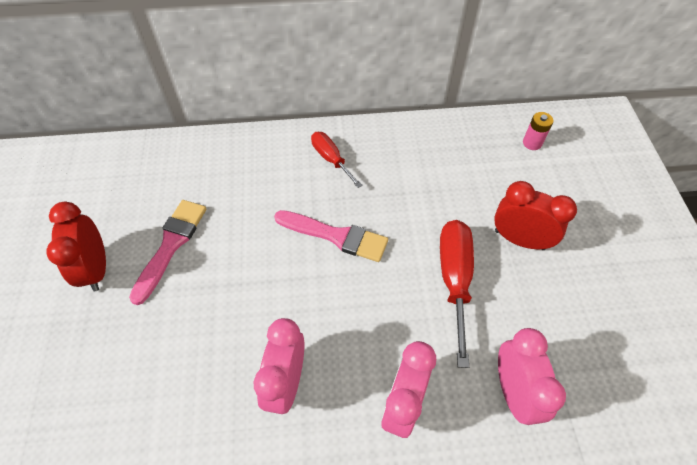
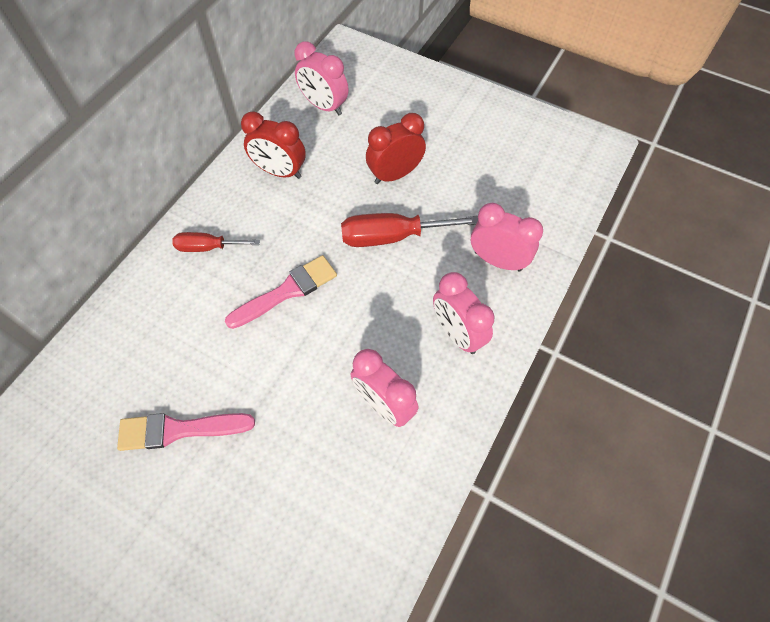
camera: 55 degrees left, 5 degrees up
red clock [47,202,106,292] -> red clock moved to [241,111,306,179]
pink brush [129,200,206,305] -> pink brush turned 60 degrees counterclockwise [117,413,255,451]
red screwdriver [440,220,474,368] -> red screwdriver turned 45 degrees counterclockwise [341,213,478,247]
pink battery [523,112,553,150] -> pink clock [294,41,349,115]

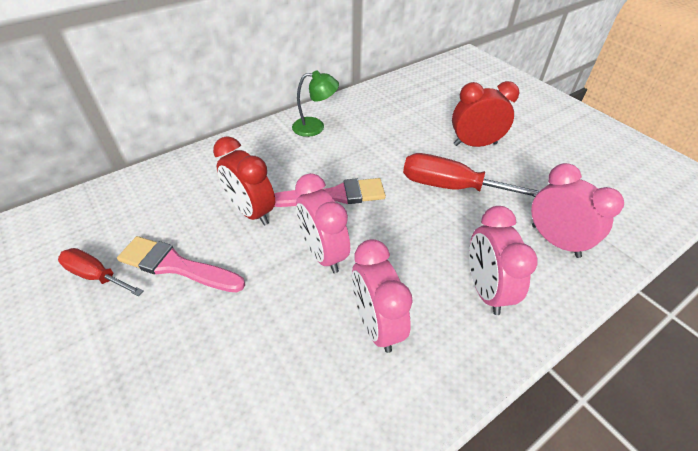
camera: 25 degrees right, 15 degrees down
red screwdriver [172,232,260,252] -> red screwdriver moved to [58,248,144,296]
red clock [241,111,306,179] -> red clock moved to [213,136,275,226]
pink clock [294,41,349,115] -> pink clock moved to [295,173,350,273]
none -> green lamp [292,70,339,137]

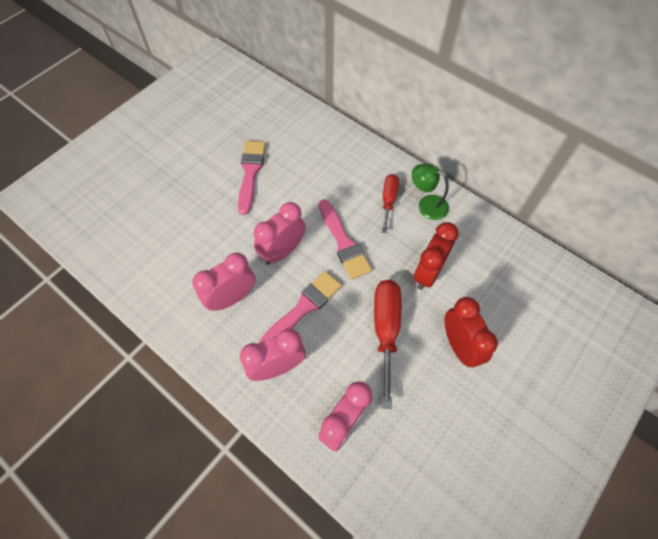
camera: 75 degrees right, 15 degrees up
red screwdriver [58,248,144,296] -> red screwdriver moved to [382,174,399,233]
red clock [213,136,275,226] -> red clock moved to [414,222,459,290]
green lamp [292,70,339,137] -> green lamp turned 135 degrees clockwise [411,163,449,220]
none -> pink brush [259,271,342,343]

